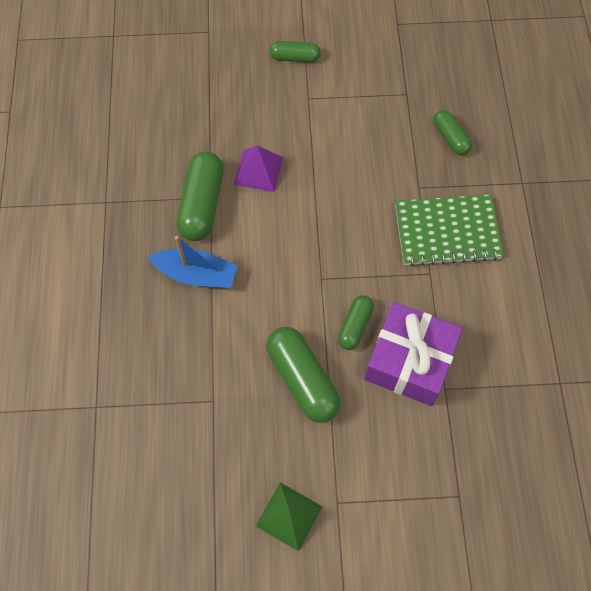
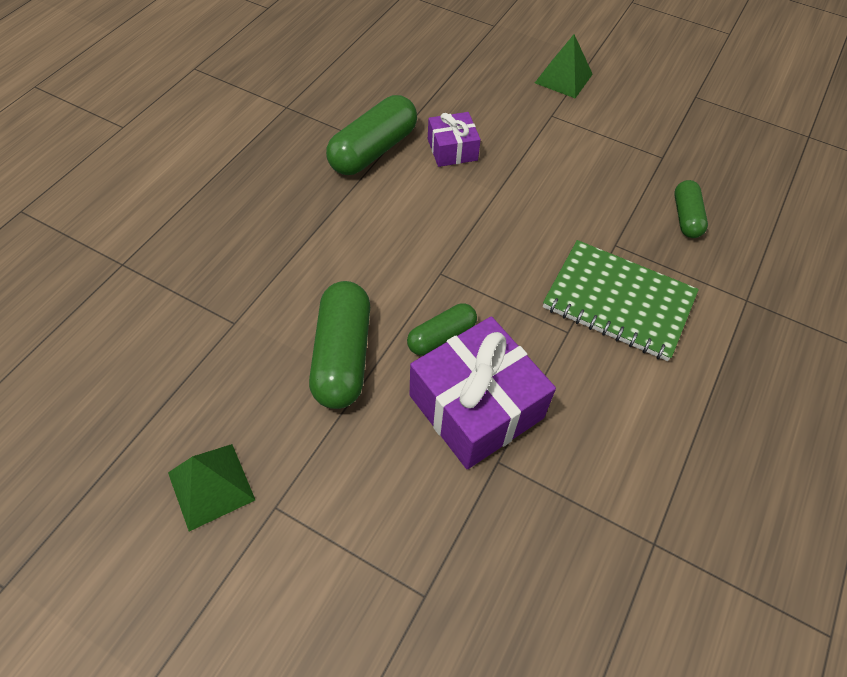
camera: 30 degrees right, 10 degrees down
blue boat [148,236,238,288] -> none
purple pyramid [234,145,284,192] -> purple gift [428,112,481,167]
green capsule [269,41,321,62] -> green pyramid [535,34,593,98]

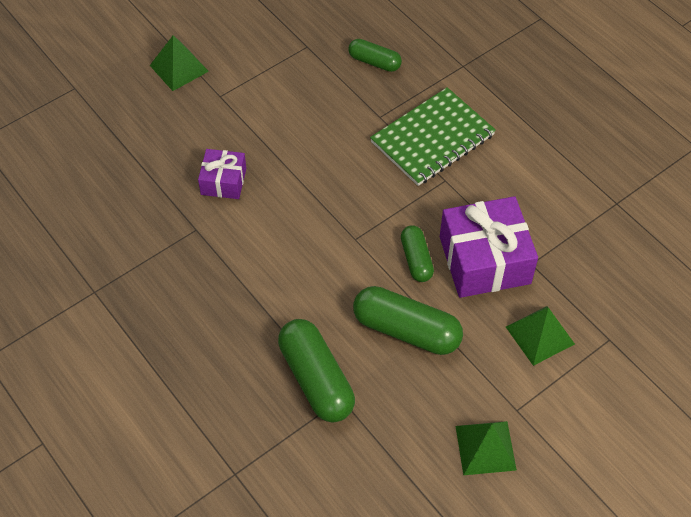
camera: 65 degrees left, 0 degrees up
green capsule [326,95,417,175] -> green capsule moved to [278,319,355,422]
none -> green pyramid [506,306,575,366]

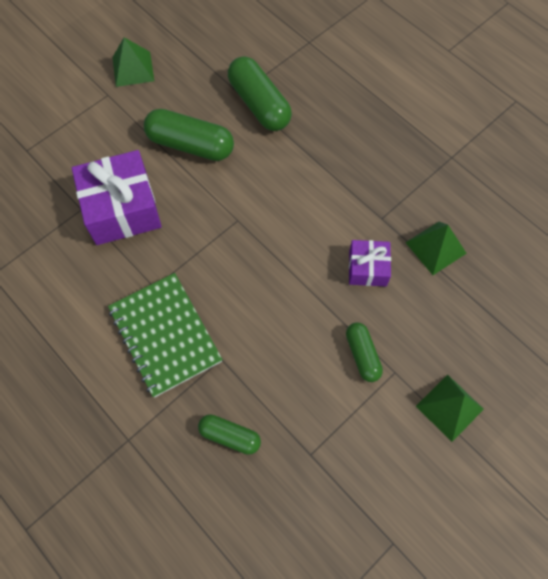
camera: 175 degrees right, 10 degrees up
green notebook [370,87,496,186] -> green notebook turned 75 degrees counterclockwise [108,273,223,398]
green capsule [401,225,434,282] -> green capsule moved to [346,323,383,382]
green pyramid [506,306,575,366] -> green pyramid moved to [405,222,467,275]

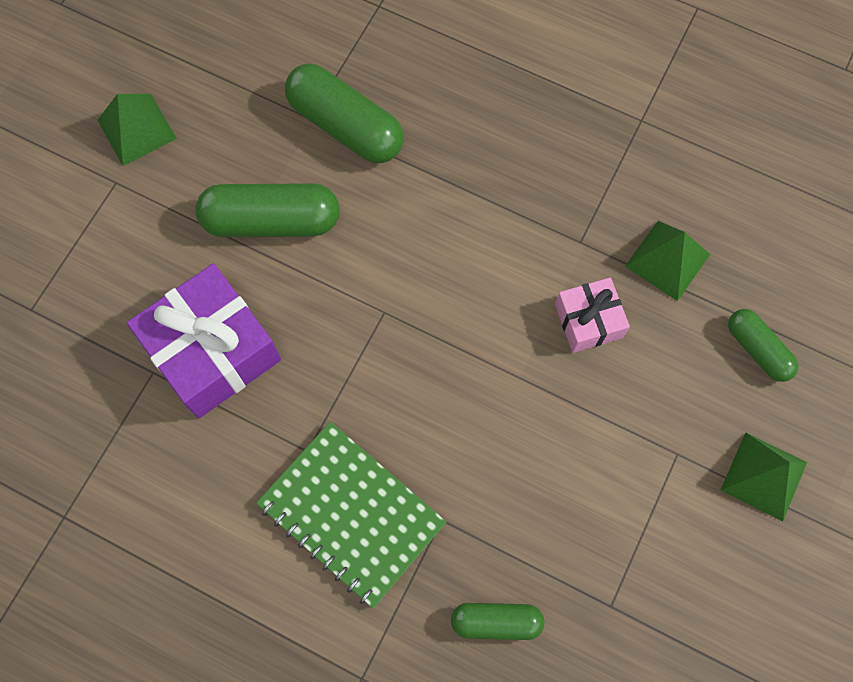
camera: 20 degrees left, 5 degrees up
green capsule [346,323,383,382] -> green capsule moved to [728,309,799,382]
purple gift [349,240,391,286] -> pink gift [555,277,630,353]

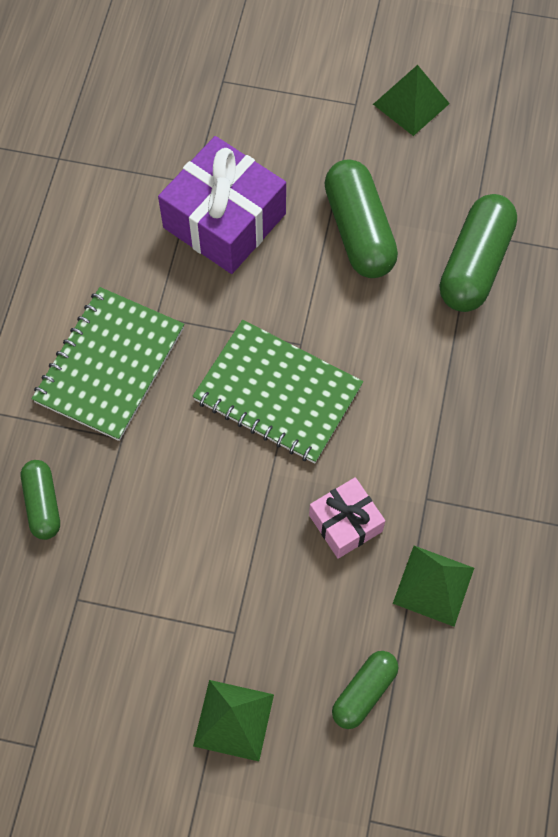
camera: 75 degrees right, 5 degrees down
none -> green notebook [193,320,363,464]

